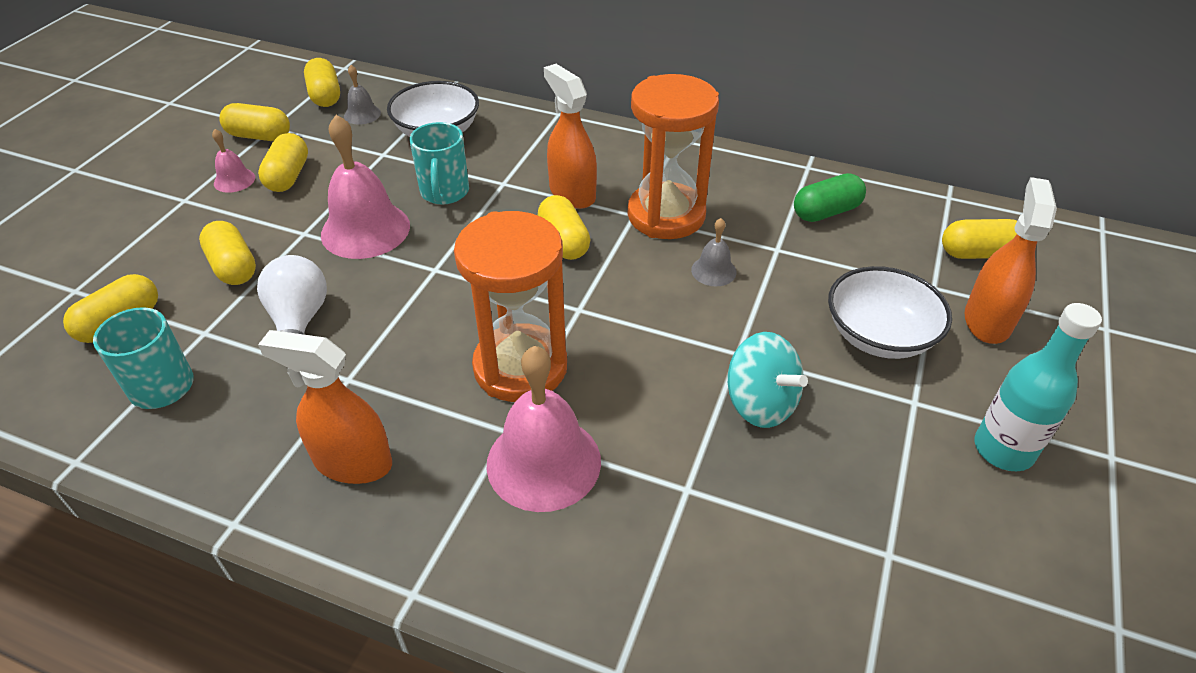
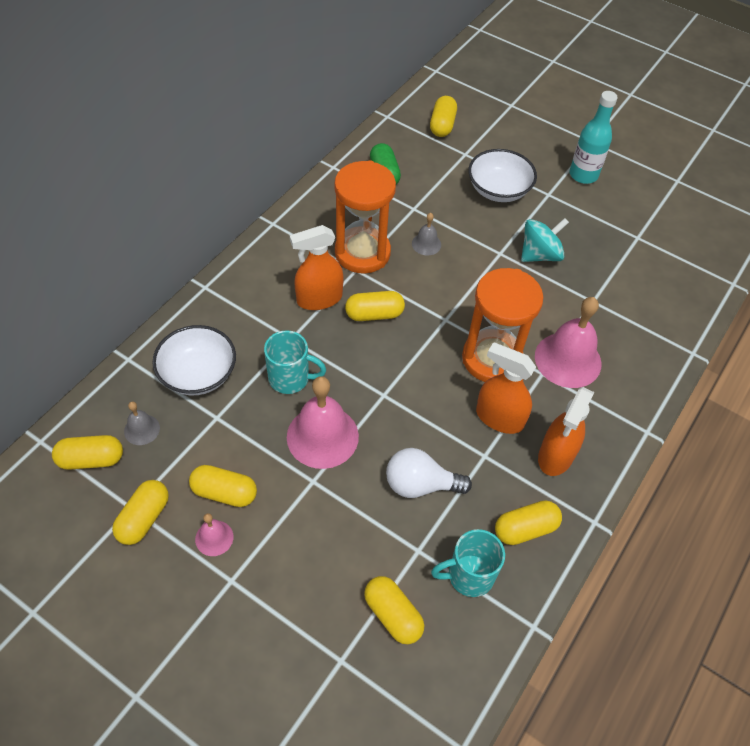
camera: 80 degrees left, 10 degrees up
yellow capsule [199,221,256,285] -> yellow capsule moved to [495,500,562,545]
orange spray bottle [964,177,1057,344] -> orange spray bottle moved to [476,342,536,434]

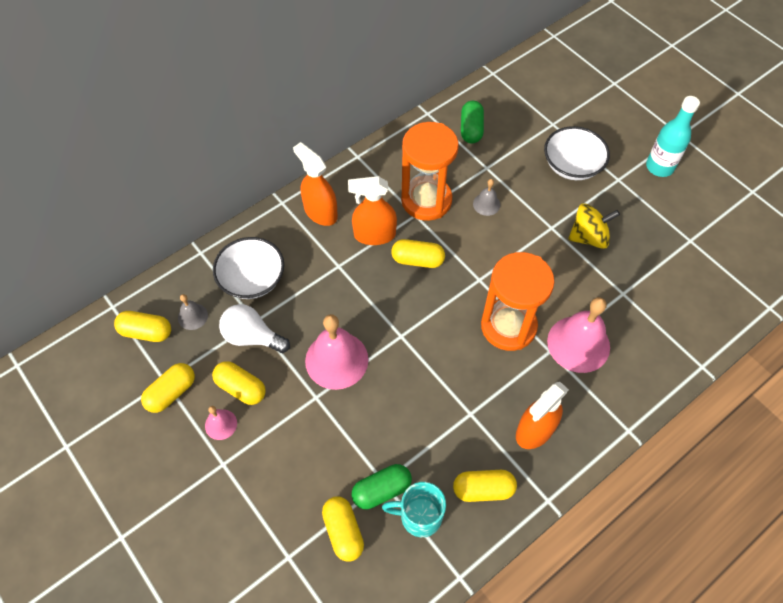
camera: 20 degrees right, 5 degrees up
turquoise mug [264,330,326,394] -> none
white light bulb [386,448,472,498] -> white light bulb moved to [219,304,290,353]
yellow capsule [430,96,457,137] -> none
orange spray bottle [476,342,536,434] -> orange spray bottle moved to [293,142,338,226]
turquoise spinning top [521,218,569,262] -> yellow spinning top [568,203,620,249]
none -> green capsule [352,464,412,509]

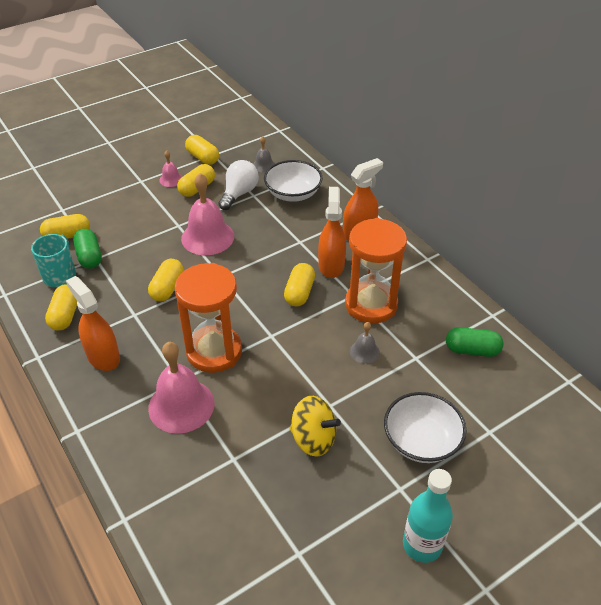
camera: 95 degrees right, 15 degrees down
yellow capsule [114,311,171,342] -> yellow capsule moved to [148,259,184,302]
yellow spinning top [568,203,620,249] -> yellow spinning top turned 60 degrees counterclockwise [290,396,341,457]

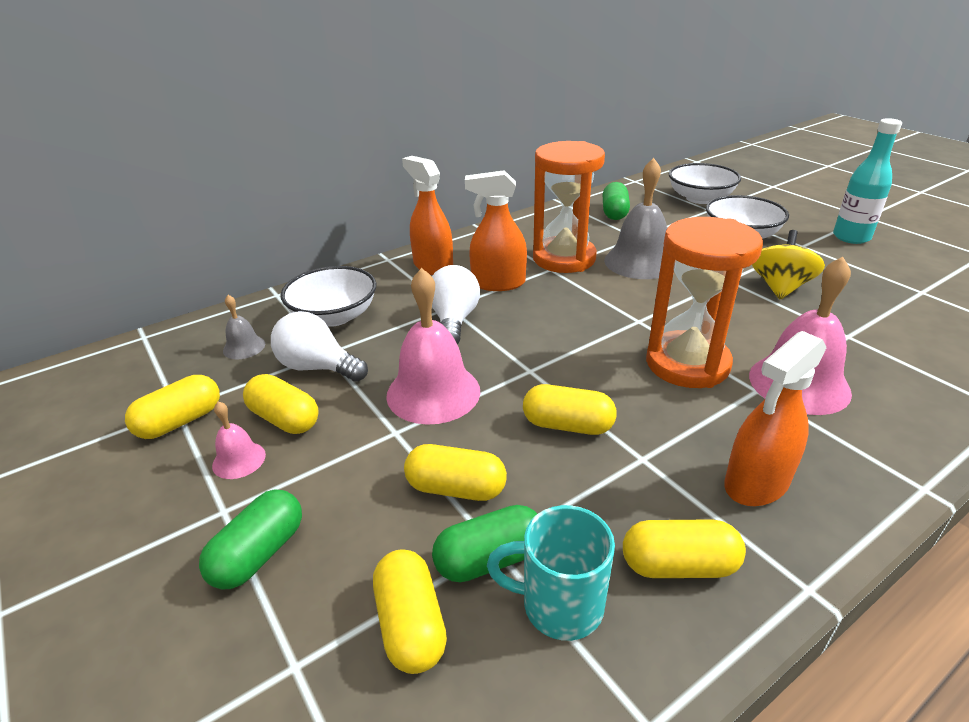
camera: 90 degrees left, 10 degrees down
yellow capsule [284,263,315,306] -> yellow capsule moved to [404,444,507,501]
grey bell [350,322,380,364] -> grey bell [604,158,667,279], size x2.05
none -> green capsule [199,490,302,589]
none -> white light bulb [432,265,480,344]
none -> white bowl [669,163,741,204]

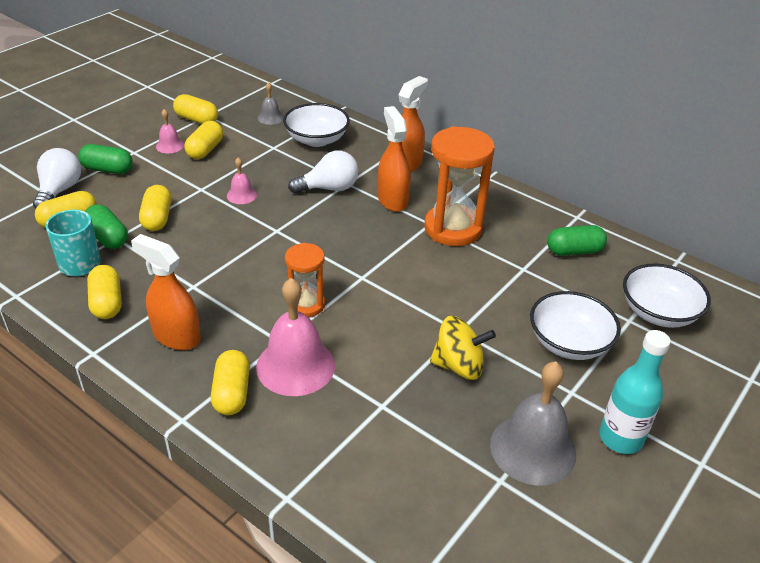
camera: 70 degrees right, 5 degrees up
white light bulb [271,311,368,382] -> white light bulb moved to [33,148,81,209]
pink bell [386,268,480,425] -> pink bell [227,157,257,204], size x0.49
yellow capsule [523,384,617,435] -> yellow capsule moved to [211,350,250,415]
grey bell [604,158,667,279] -> grey bell moved to [490,361,576,486]
orange hourglass [646,217,763,388] -> orange hourglass [285,243,325,317], size x0.57

